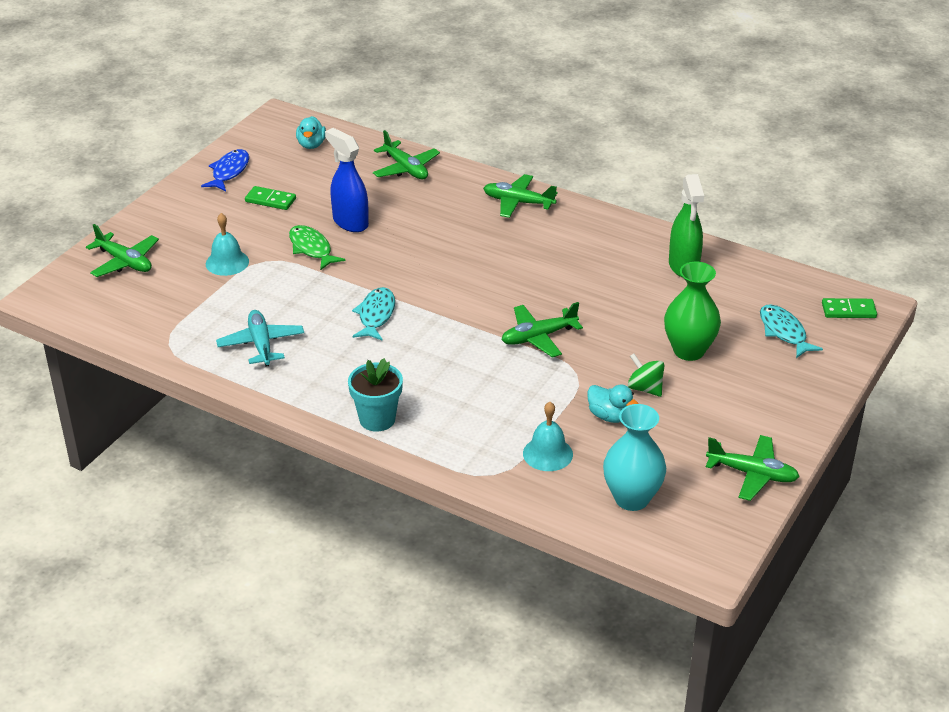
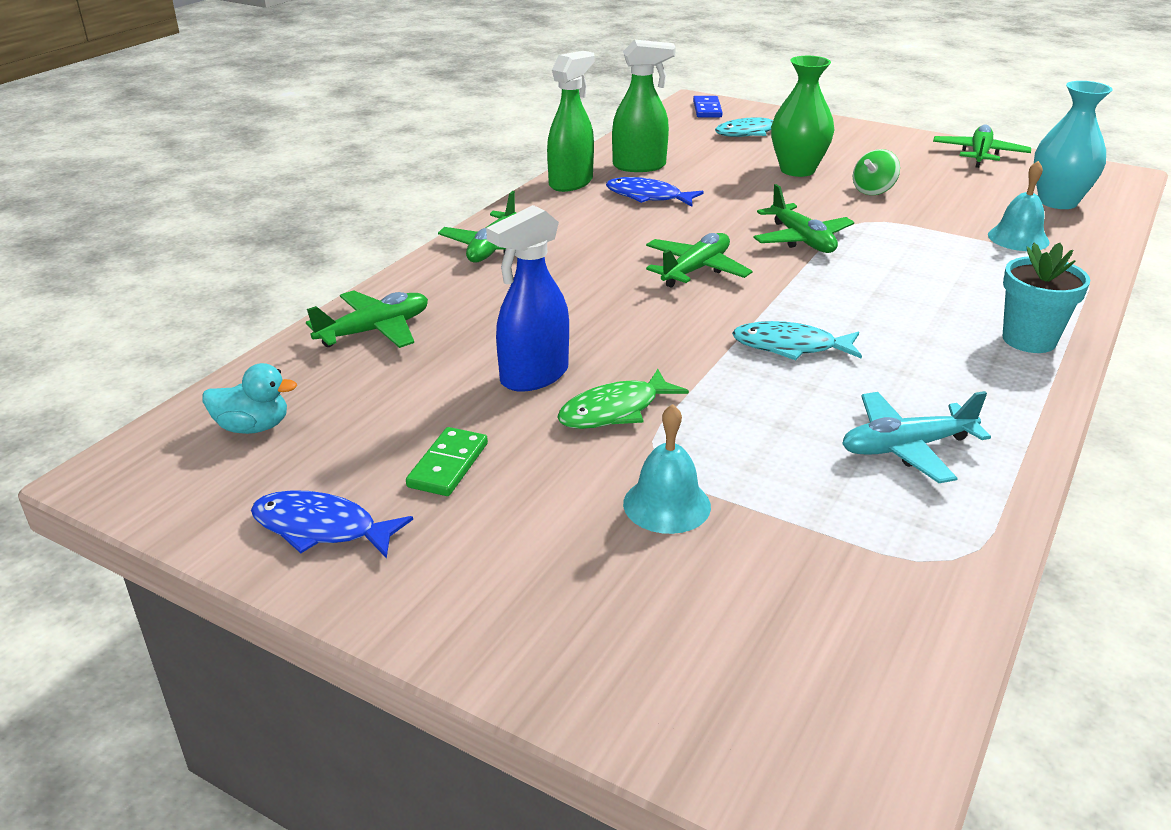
camera: 90 degrees left, 5 degrees down
green plane [86,224,159,277] -> green plane moved to [646,233,752,288]
turquoise duck [587,385,638,423] -> none
green domino [822,298,877,318] -> blue domino [693,96,723,117]
none -> green spray bottle [547,51,595,192]
none -> blue fish [606,177,704,207]

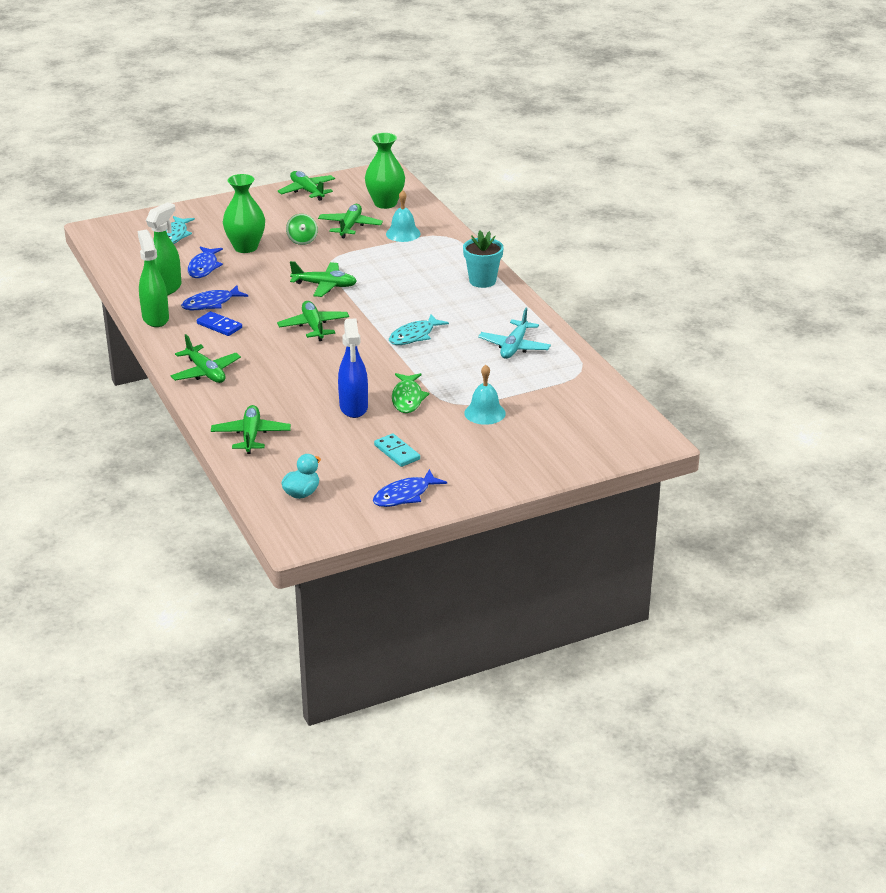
camera: 55 degrees left, 0 degrees up
green domino [406,427,488,496] -> turquoise domino [374,434,420,467]
blue domino [693,96,723,117] -> blue domino moved to [197,311,242,336]
turquoise vase [1034,81,1113,209] -> green vase [365,133,405,209]
none -> blue fish [188,246,223,278]
none -> green plane [318,204,383,238]

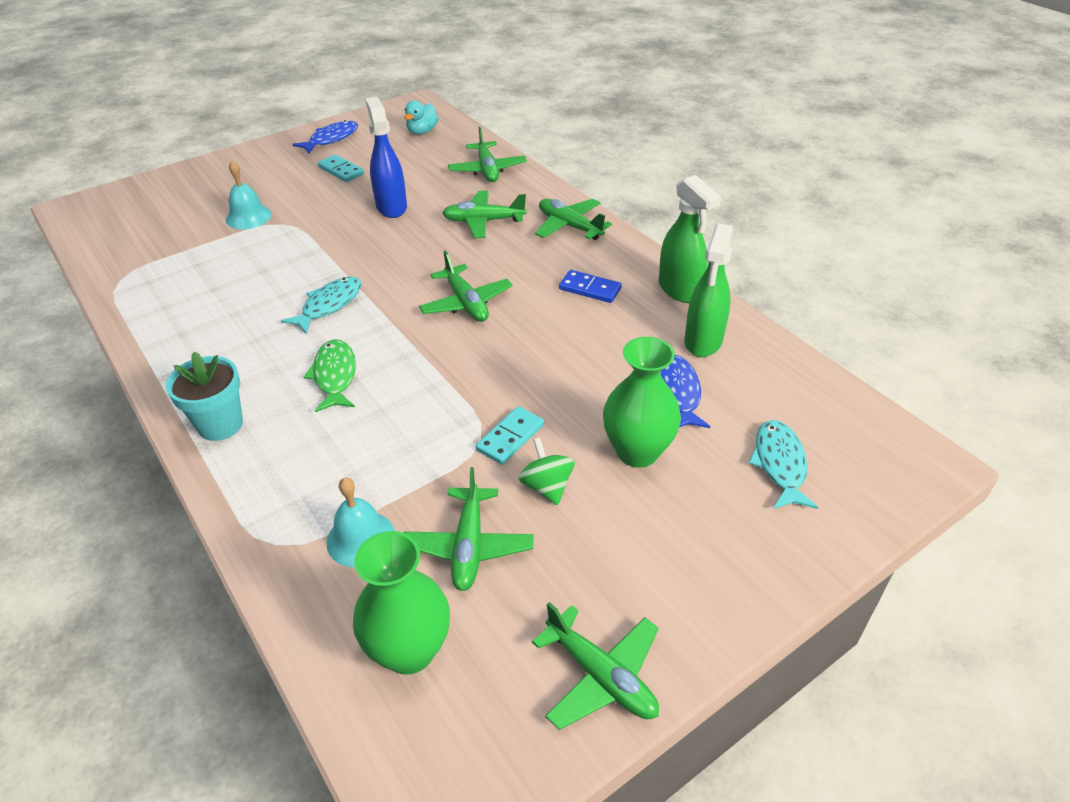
camera: 170 degrees right, 10 degrees up
blue fish [181,285,248,310] -> none
green plane [290,261,357,297] -> green plane moved to [442,191,526,238]
green fish [392,373,429,413] -> green fish moved to [303,339,356,412]
turquoise plane [478,308,551,359] -> none
none -> turquoise domino [476,406,544,465]

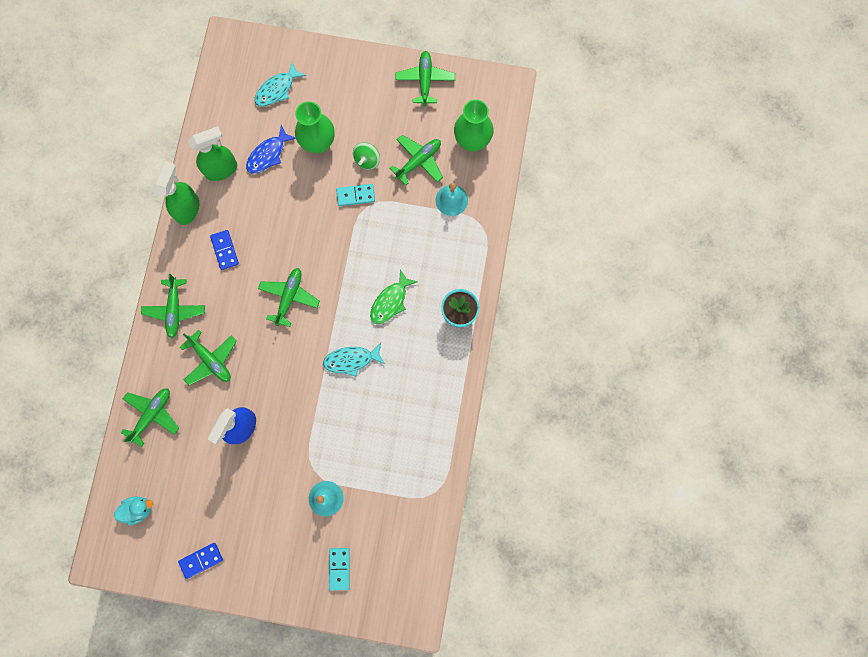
camera: 135 degrees left, 35 degrees up
blue fish [292,120,358,154] -> blue domino [178,543,223,579]
turquoise domino [318,154,364,182] -> turquoise domino moved to [329,548,350,590]

